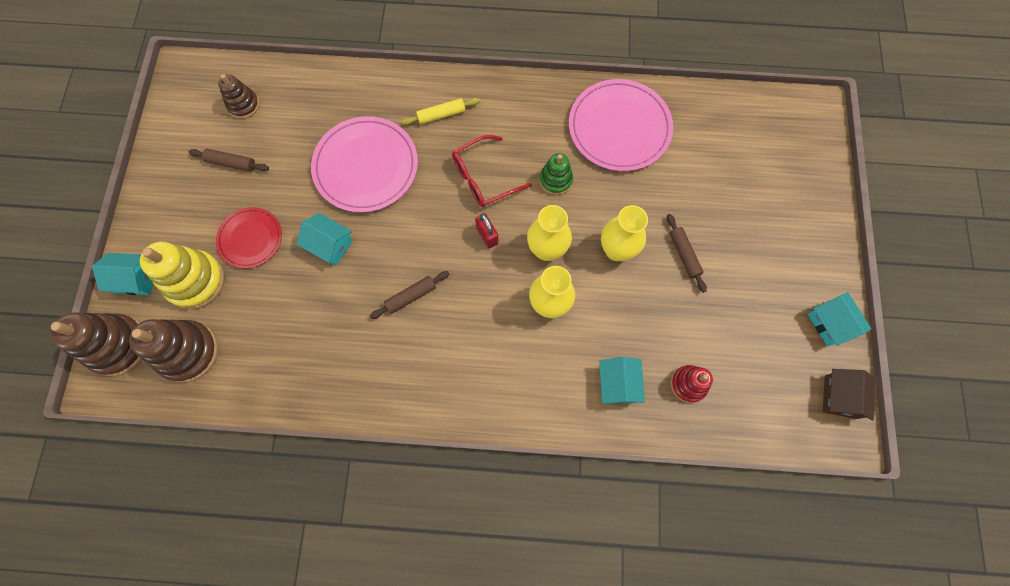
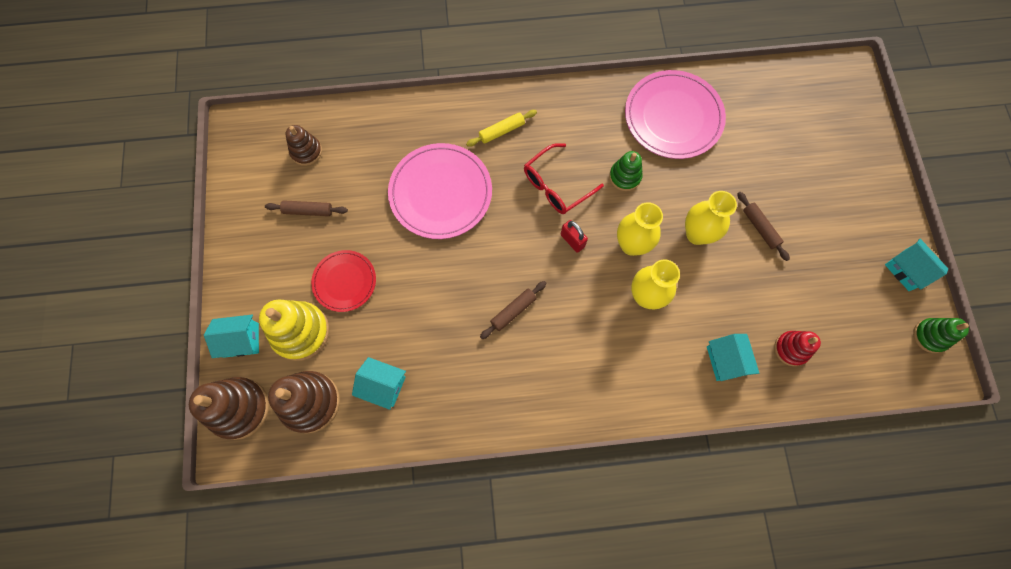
camera: 10 degrees left, 0 degrees up
turquoise house [296,213,353,266] -> turquoise house moved to [352,357,406,410]
brown house [823,369,875,421] -> green stacking toy [913,318,969,353]

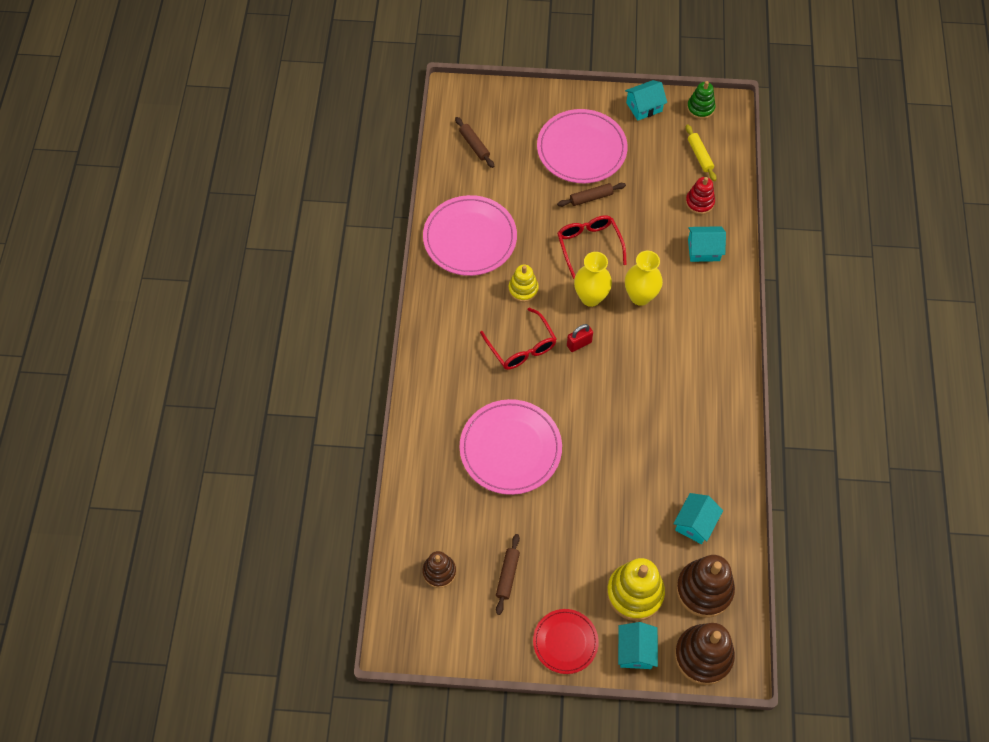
camera: 80 degrees left, 10 degrees down
red plate [311,250,376,312] -> red plate moved to [533,609,599,674]
yellow rolling pin [466,110,537,147] -> yellow rolling pin moved to [686,124,717,181]
brown rolling pin [480,281,547,339] -> brown rolling pin moved to [455,117,494,168]
green stacking toy [609,151,643,191] -> yellow stacking toy [508,265,539,302]
yellow vase [685,191,737,245] -> red glasses [557,215,627,279]
none -> pink plate [537,109,628,183]

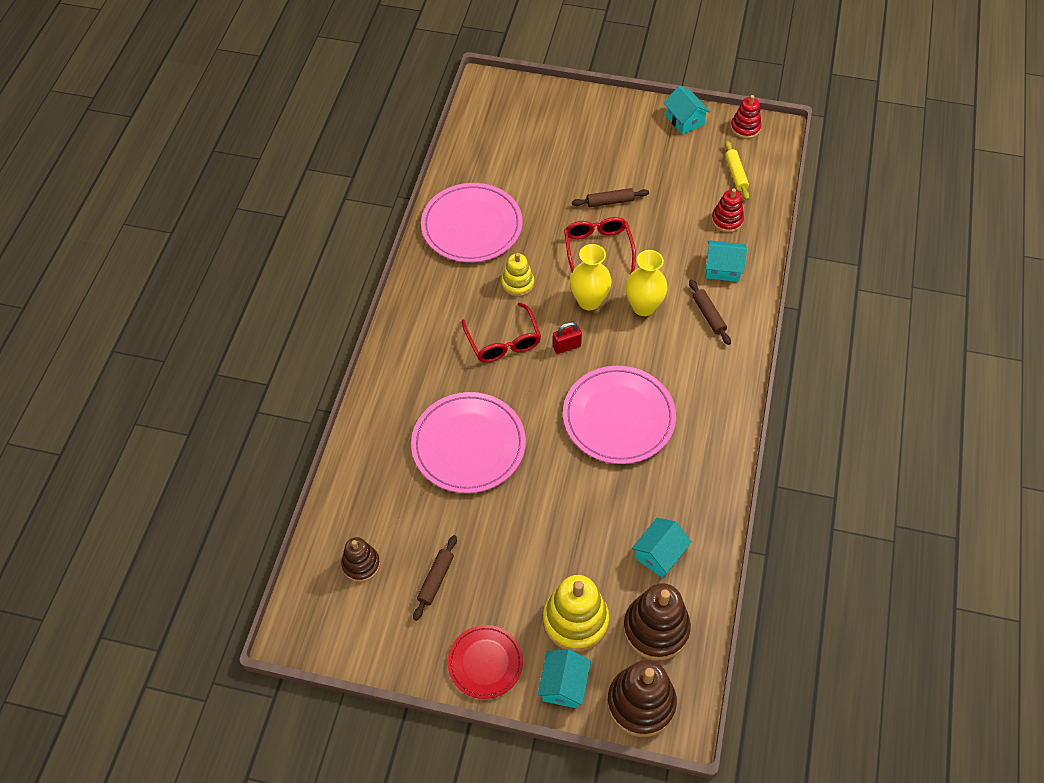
camera: 10 degrees right, 5 degrees down
brown rolling pin [455,117,494,168] -> brown rolling pin moved to [689,280,731,345]
pink plate [537,109,628,183] -> pink plate moved to [563,366,676,464]
turquoise house [625,80,667,121] -> turquoise house turned 75 degrees clockwise [664,86,710,134]
green stacking toy [687,81,716,119] -> red stacking toy [731,95,762,139]

